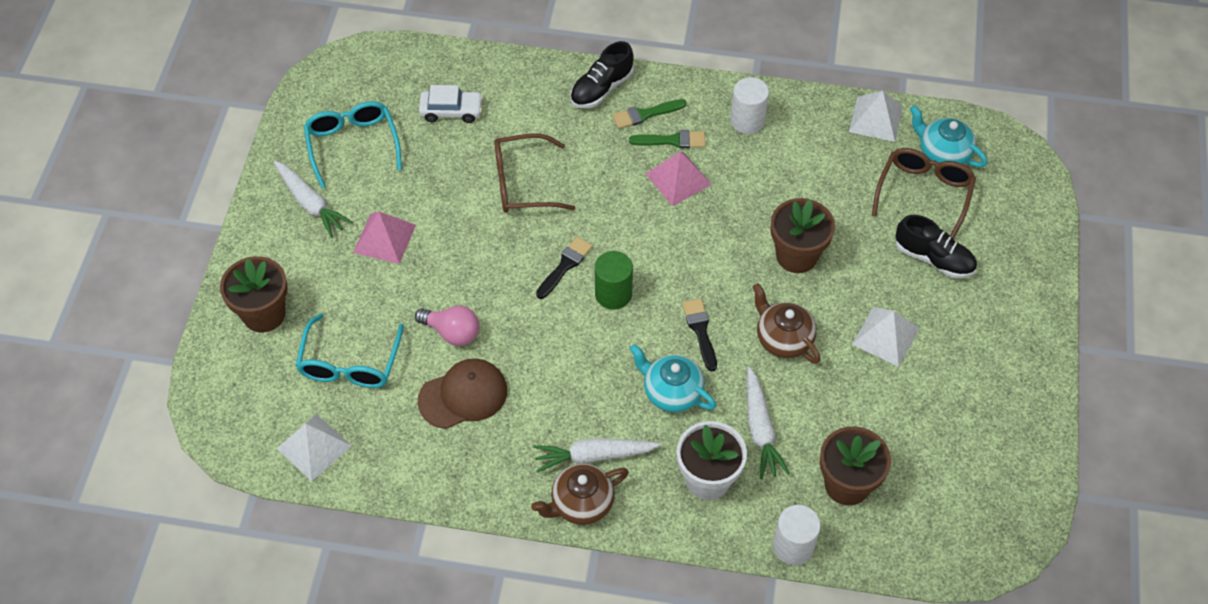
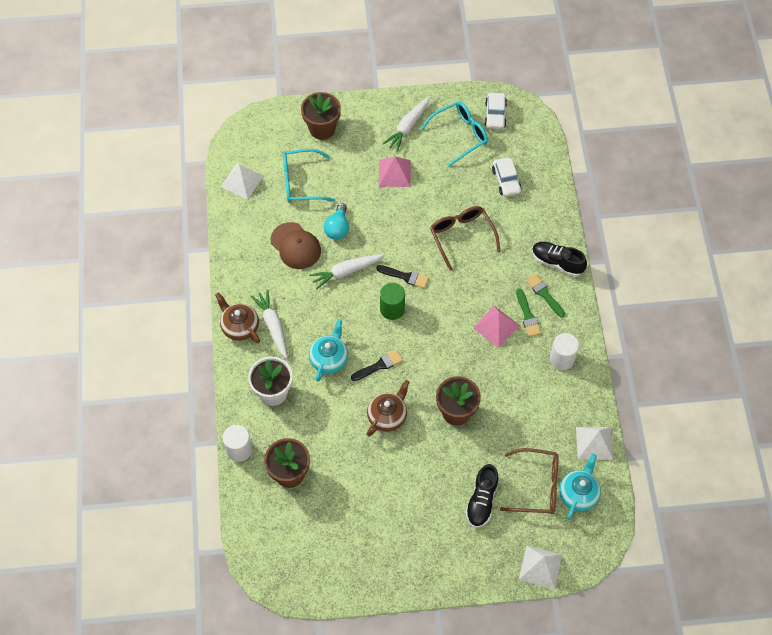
camera: 75 degrees right, 5 degrees up
pink light bulb [415,306,479,346] -> turquoise light bulb [324,203,349,240]
white carrot [747,366,790,479] -> white carrot moved to [309,254,384,290]
white pyramid [852,307,920,367] -> white pyramid moved to [519,545,562,589]
none -> white car [484,93,507,129]

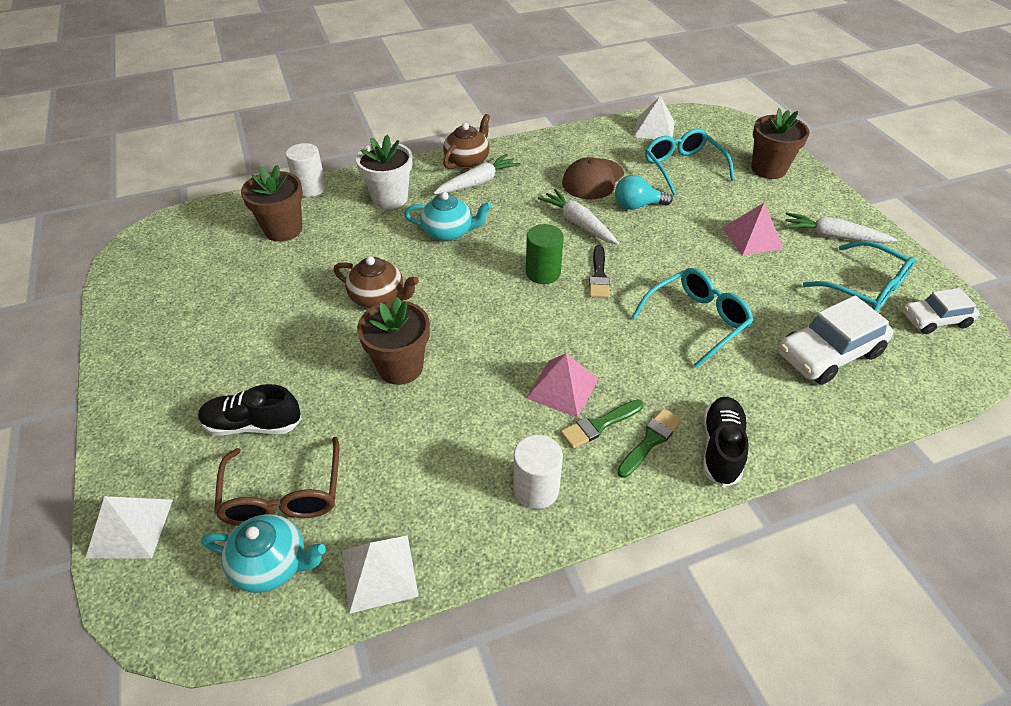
camera: 75 degrees right, 15 degrees down
black brush [351,350,403,381] -> none
brown glasses [430,206,501,271] -> turquoise glasses [632,268,753,368]
white car [492,157,522,197] -> white car [778,296,893,385], size x1.58

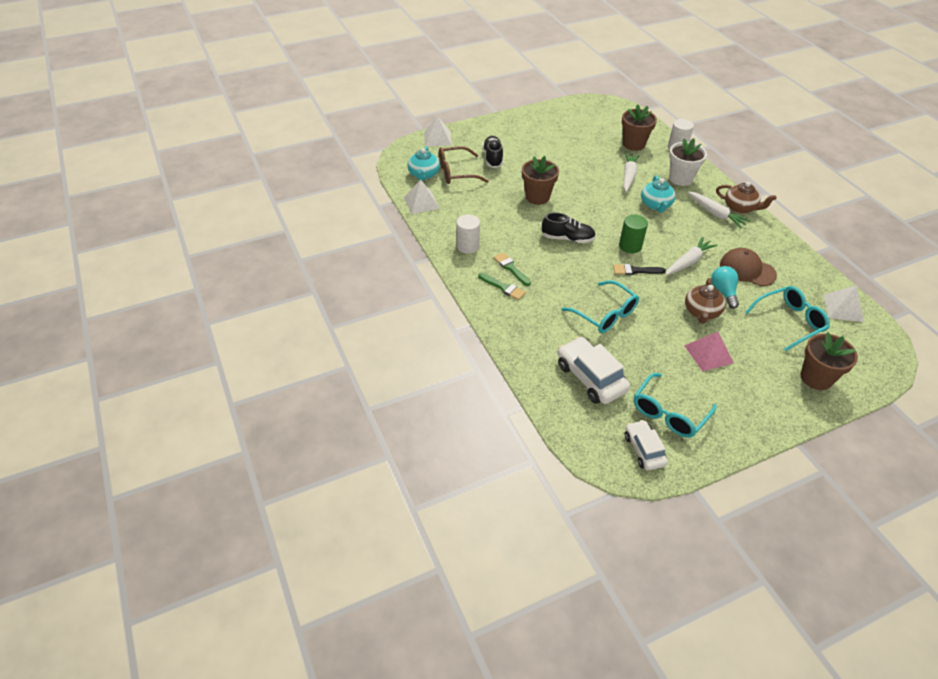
camera: 85 degrees right, 0 degrees up
brown teapot [333,256,419,308] -> brown teapot moved to [685,278,726,324]
pink pyramid [526,353,598,418] -> none
black shoe [703,397,749,487] -> black shoe moved to [541,212,596,243]
white carrot [785,212,897,243] -> white carrot moved to [623,153,640,192]

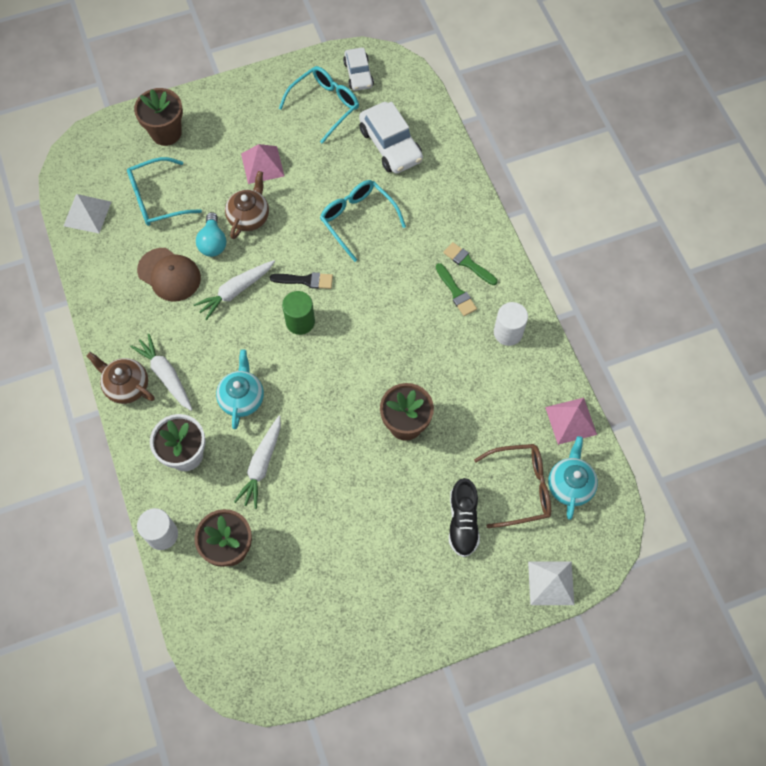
camera: 175 degrees left, 20 degrees up
white pyramid [404,180,440,214] -> pink pyramid [545,398,597,445]
black shoe [541,212,596,243] -> none

